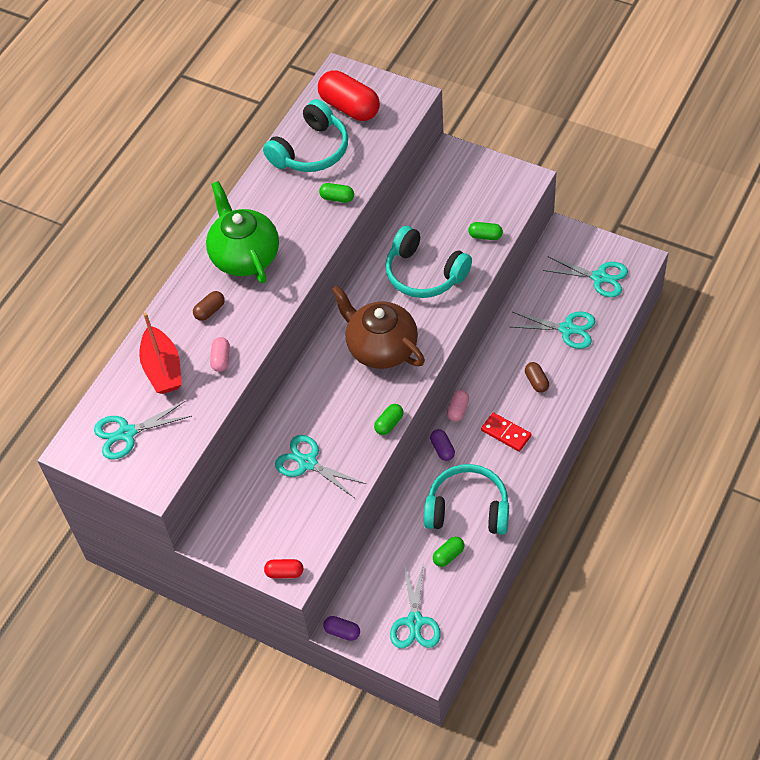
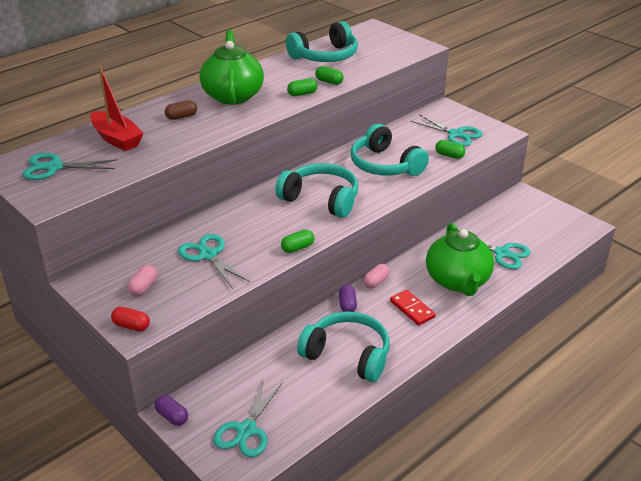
camera: 15 degrees right, 20 degrees down
red boat [139,313,182,394] -> red boat turned 45 degrees counterclockwise [90,66,144,151]
pink capsule [210,337,230,372] -> pink capsule moved to [128,265,157,296]
red capsule [318,70,380,121] -> none
brown teapot [331,285,425,369] -> turquoise headphones [275,163,358,218]
green capsule [433,537,464,567] -> green capsule moved to [287,78,318,96]
brown capsule [525,362,549,393] -> green teapot [426,223,494,296]
turquoise scissors [543,256,628,297] -> turquoise scissors moved to [411,114,482,146]

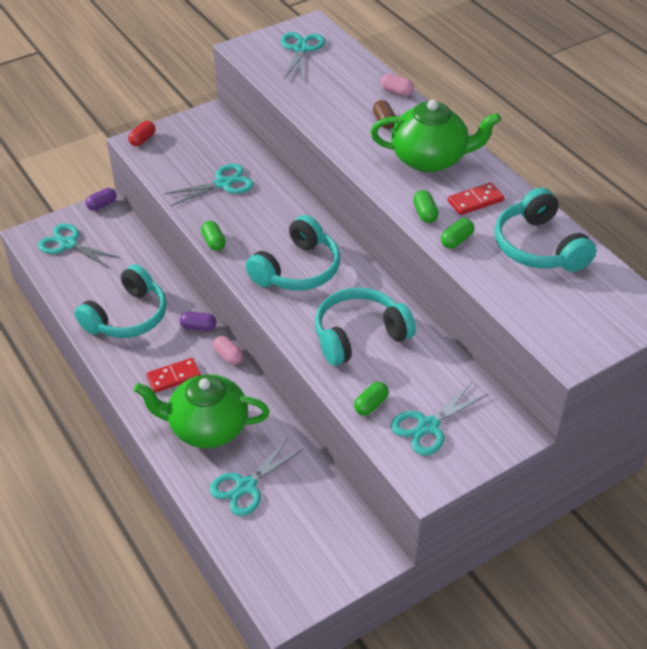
camera: 100 degrees right, 10 degrees up
red boat [90,66,144,151] -> none
pink capsule [128,265,157,296] -> pink capsule moved to [381,73,414,96]
none -> red domino [448,183,504,215]

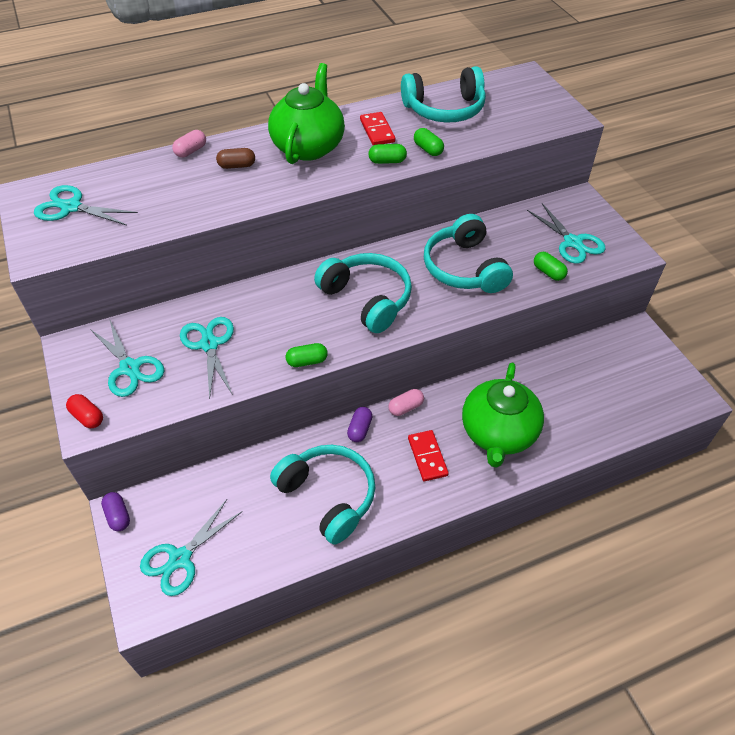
camera: 80 degrees left, 5 degrees up
turquoise scissors [210,438,303,516] -> turquoise scissors moved to [90,318,165,397]

